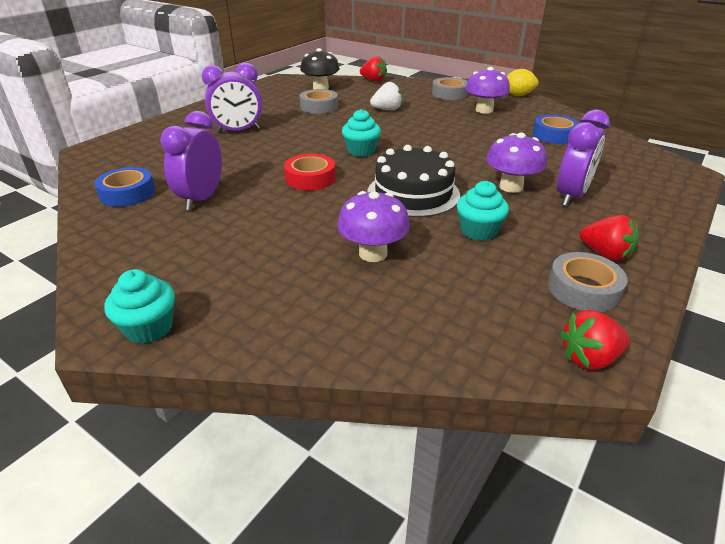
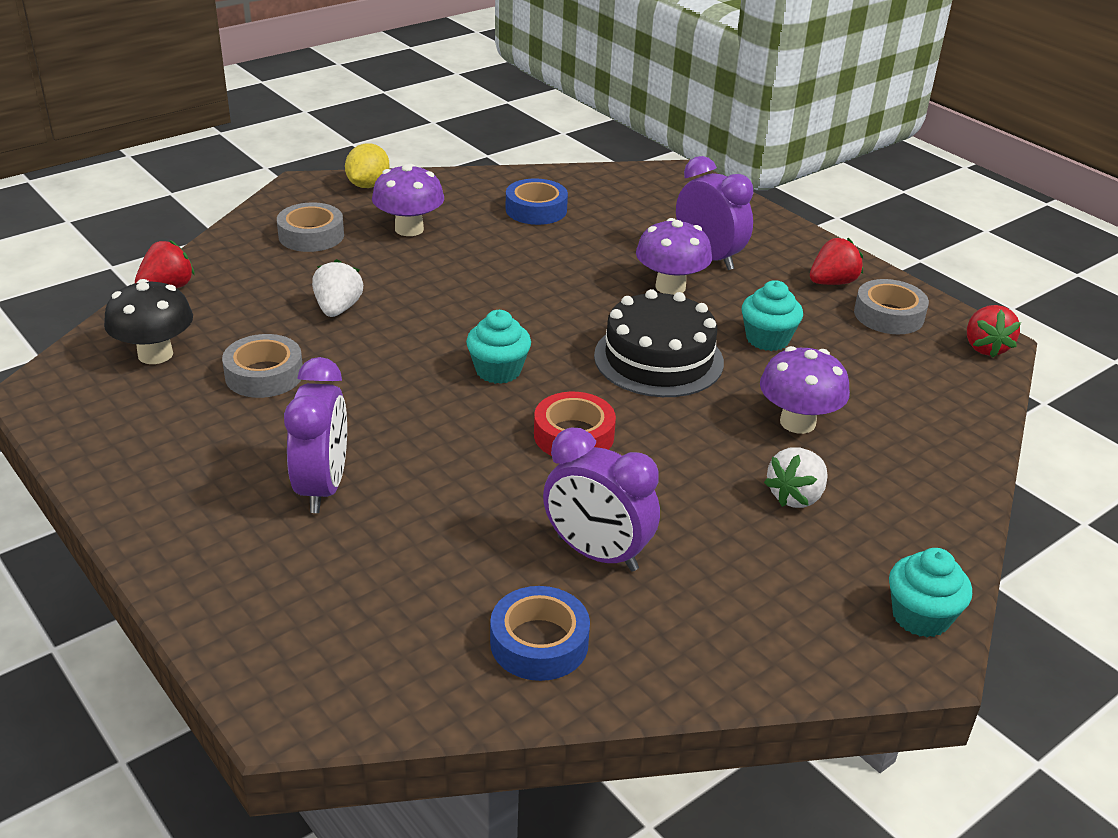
camera: 75 degrees left, 0 degrees up
none -> white strawberry [764,447,827,508]

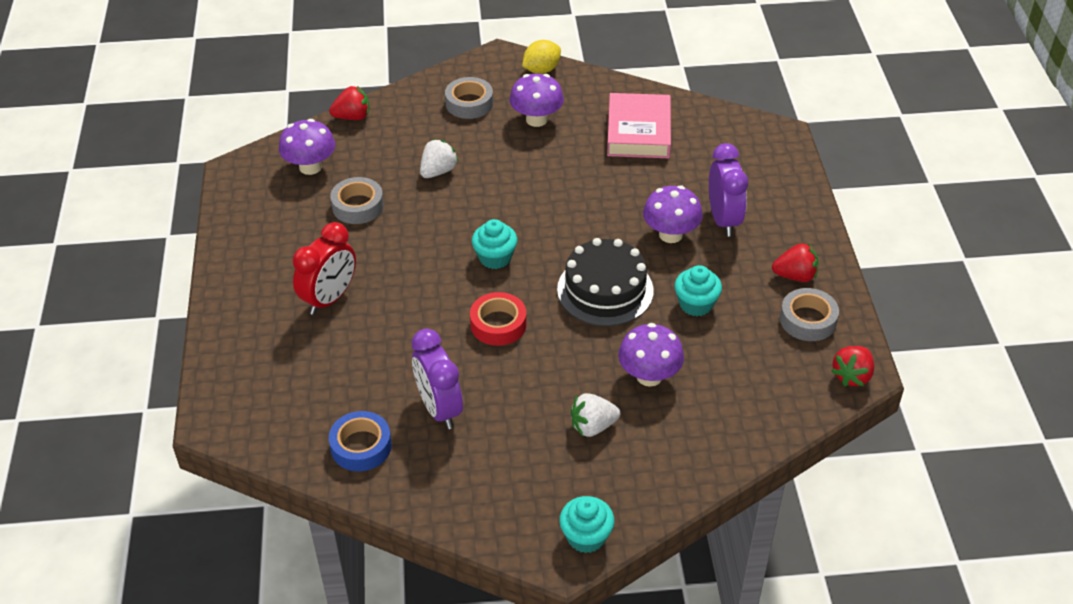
camera: 35 degrees right, 10 degrees up
black mushroom [104,279,193,364] -> purple mushroom [279,119,335,175]
purple clock [284,357,347,513] -> red clock [293,222,356,315]
blue tape [506,178,568,225] -> pink book [607,93,671,158]

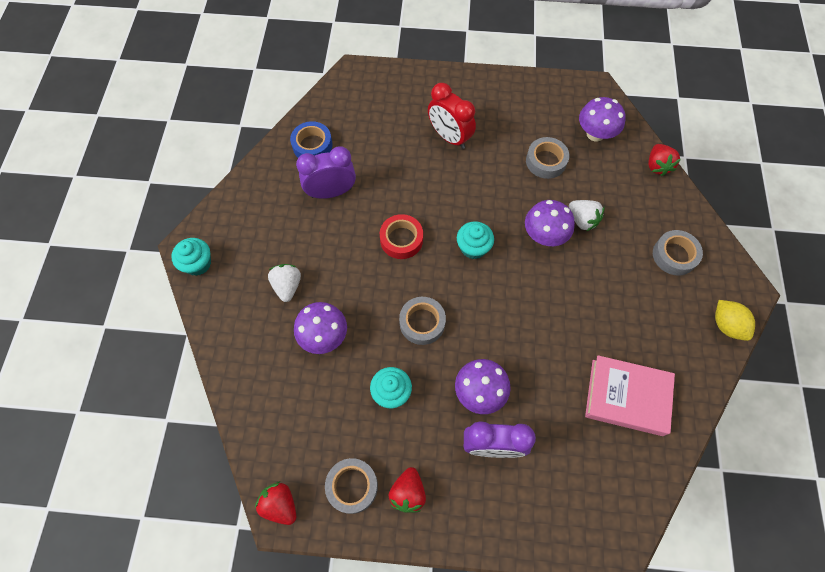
camera: 100 degrees right, 20 degrees up
purple mushroom [509,74,564,127] -> purple mushroom moved to [525,200,575,246]
black cake [557,238,654,326] -> grey tape [399,297,446,345]

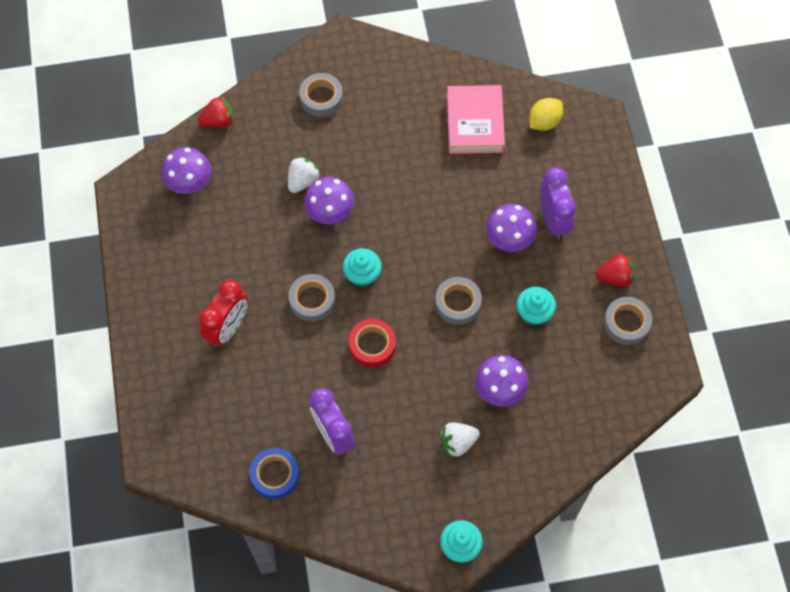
camera: 105 degrees left, 0 degrees up
red strawberry [255,482,296,525] -> none
grey tape [526,137,569,179] -> grey tape moved to [289,274,335,322]
yellow lemon [715,300,755,341] -> yellow lemon moved to [529,98,563,131]

